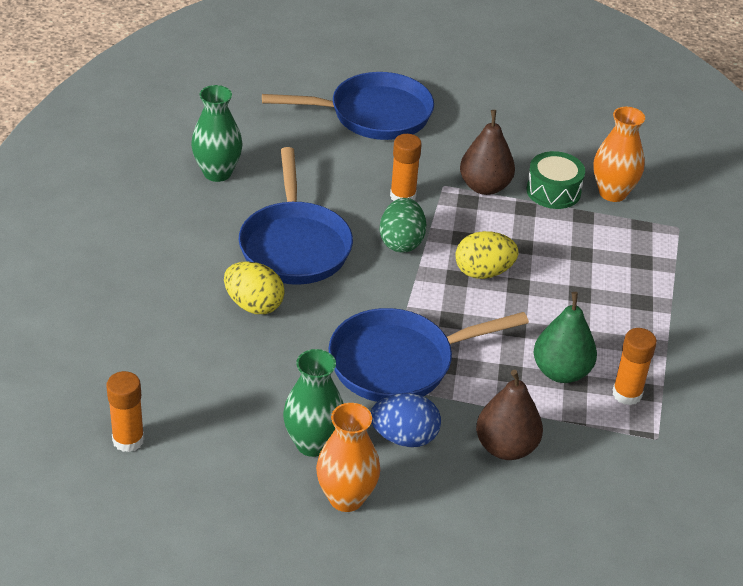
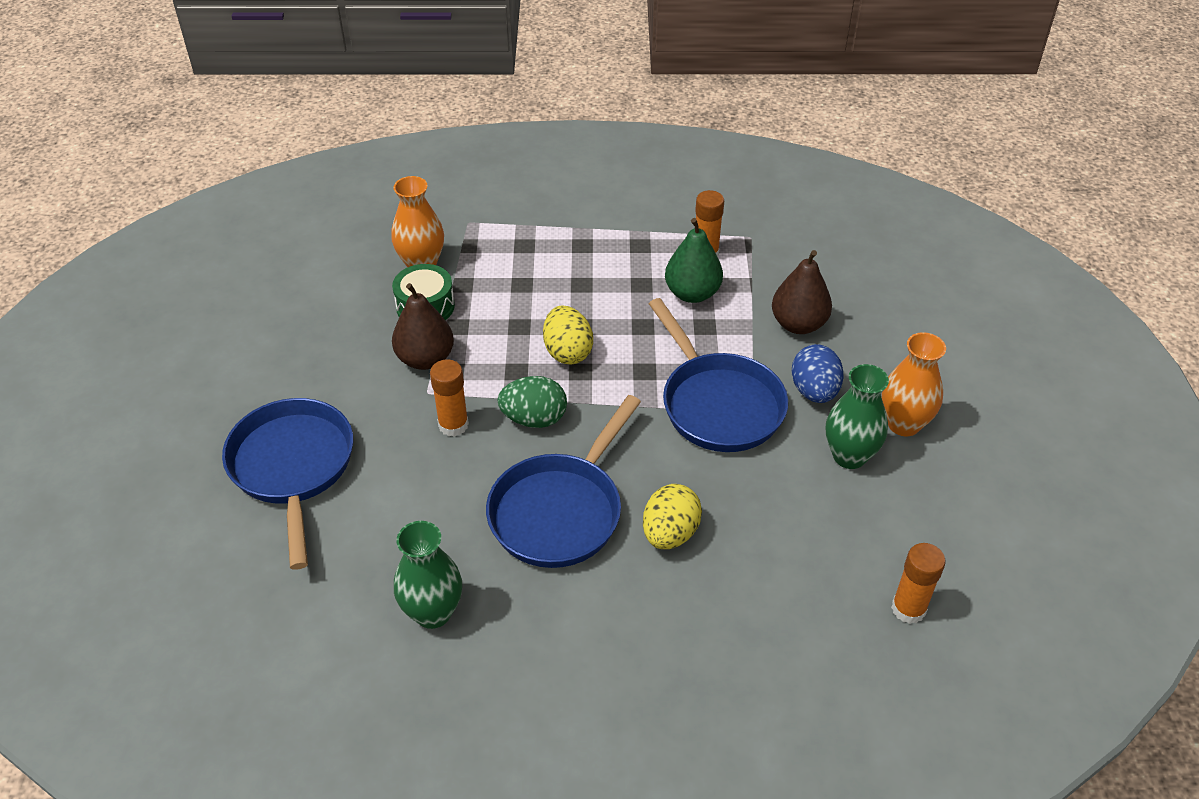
camera: 95 degrees left, 5 degrees up
blue pan [239,147,353,285] -> blue pan turned 135 degrees clockwise [486,395,641,568]

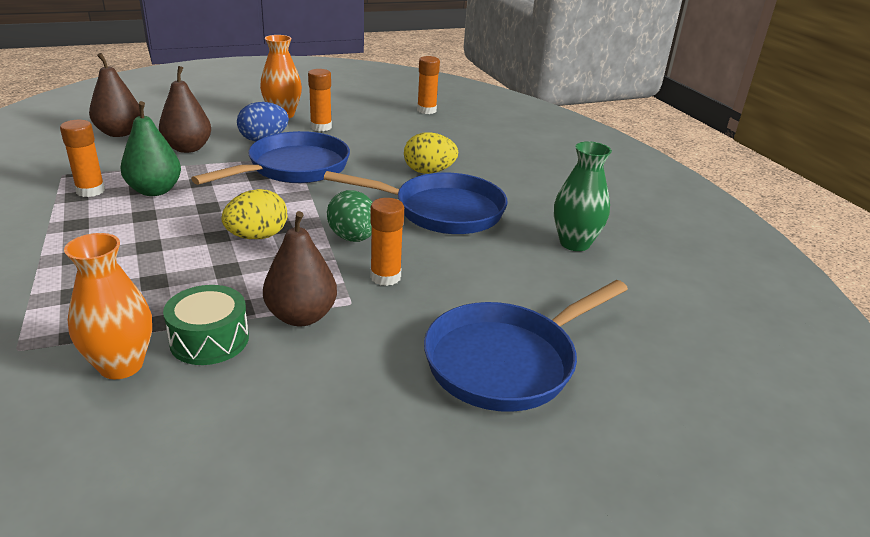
camera: 115 degrees left, 15 degrees down
green vase [826,364,889,469] -> orange glue stick [308,69,332,131]
none -> brown pear [89,53,140,137]

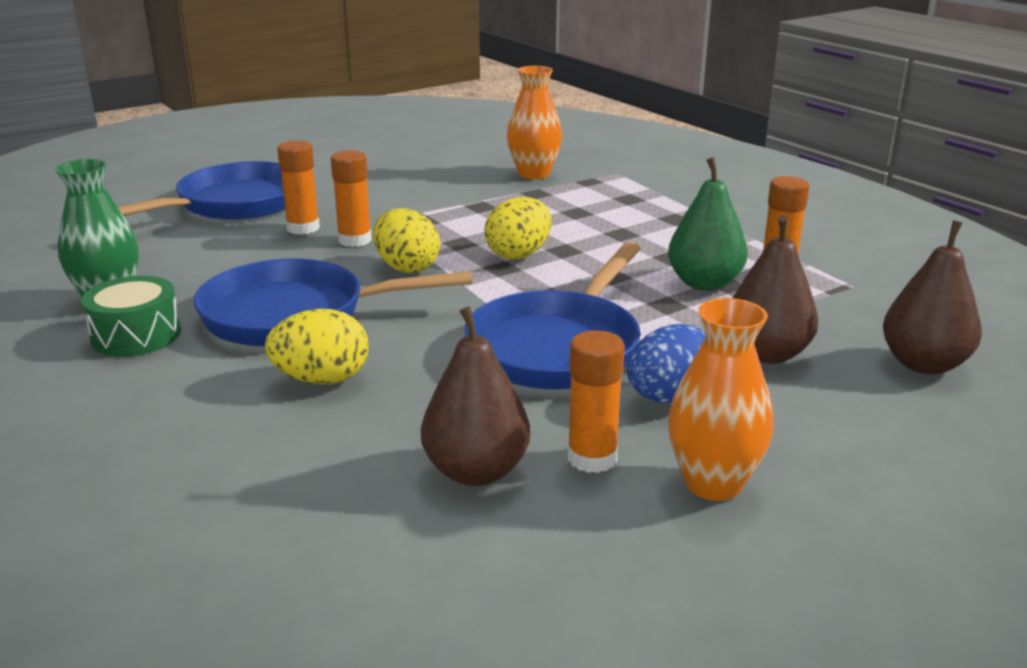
camera: 170 degrees right, 5 degrees down
green drum [163,285,249,365] -> green drum moved to [81,276,181,356]
brown pear [263,211,337,326] -> brown pear moved to [421,307,530,486]
green egg [327,190,372,242] -> yellow egg [373,208,440,273]
orange glue stick [417,56,440,114] -> orange glue stick moved to [277,140,320,235]

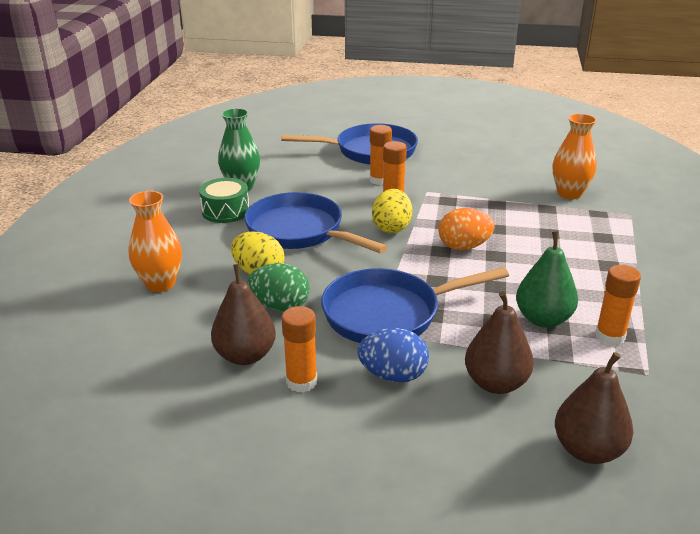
camera: 45 degrees right, 5 degrees up
yellow egg [484,197,552,260] -> orange egg [439,208,495,250]
orange vase [668,298,774,501] -> orange vase moved to [128,191,182,292]
none -> green egg [247,263,310,311]

